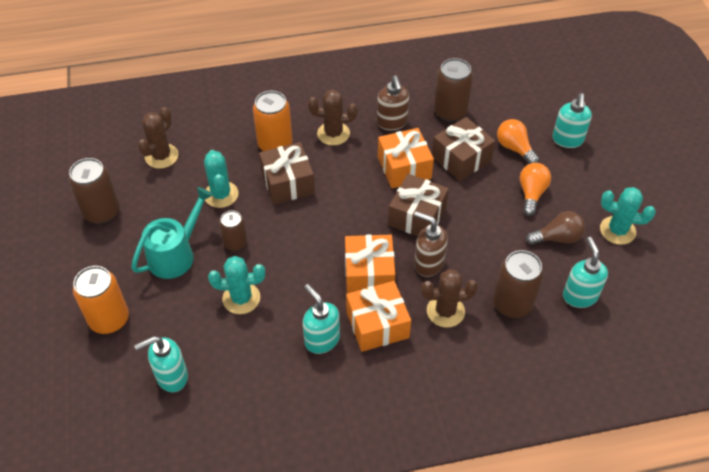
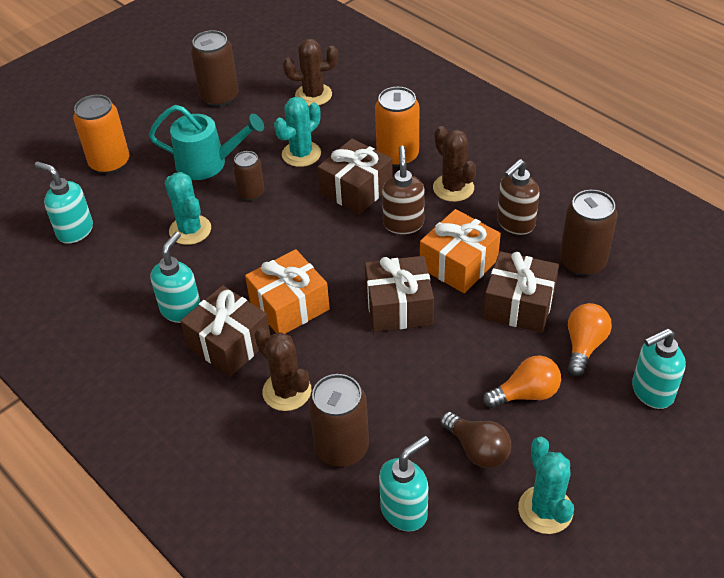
camera: 60 degrees right, 5 degrees down
orange gift [346,281,411,352] -> brown gift [180,285,271,377]
brown soap dispenser [414,211,448,277] -> brown soap dispenser moved to [382,146,425,234]

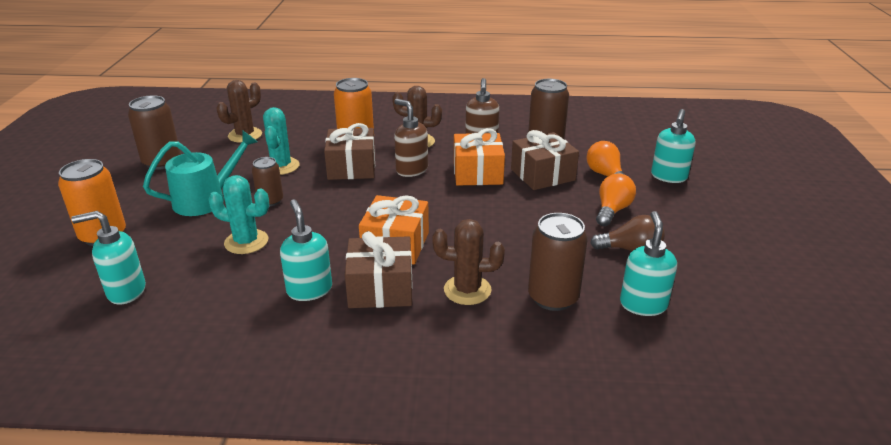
camera: 45 degrees left, 15 degrees down
brown gift [365,256,434,332] -> none
turquoise cactus [518,437,574,534] -> none

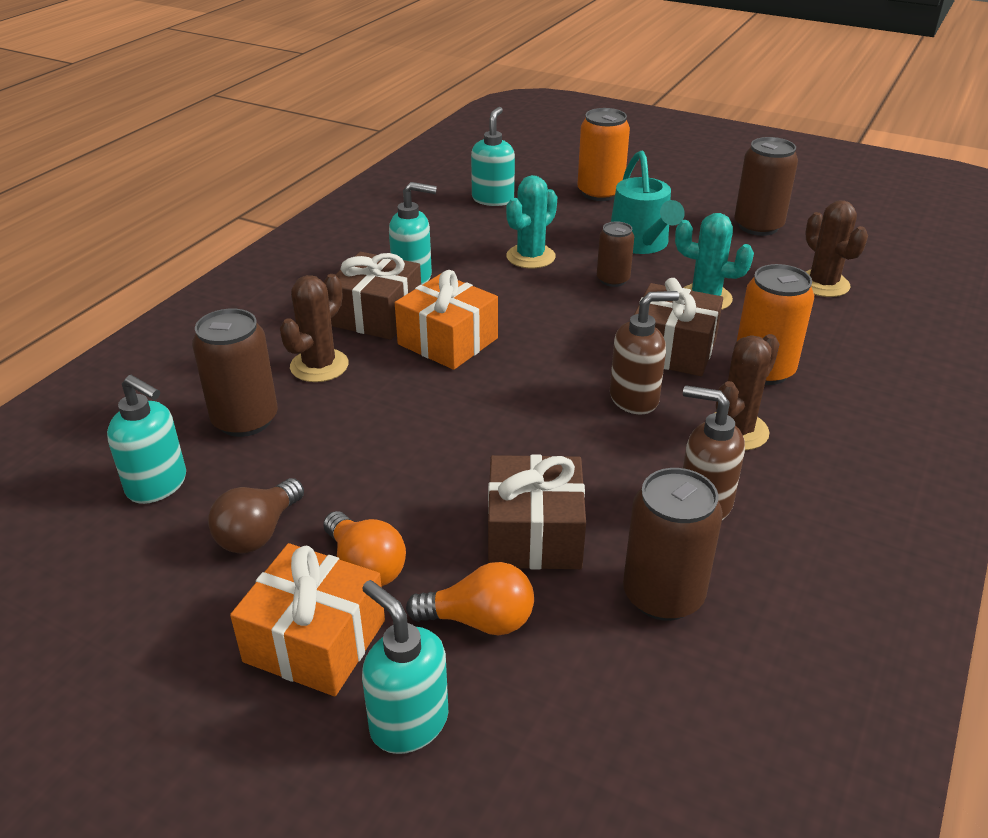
camera: 115 degrees right, 5 degrees up
orange gift [454,128,505,185] -> orange gift moved to [230,543,385,696]

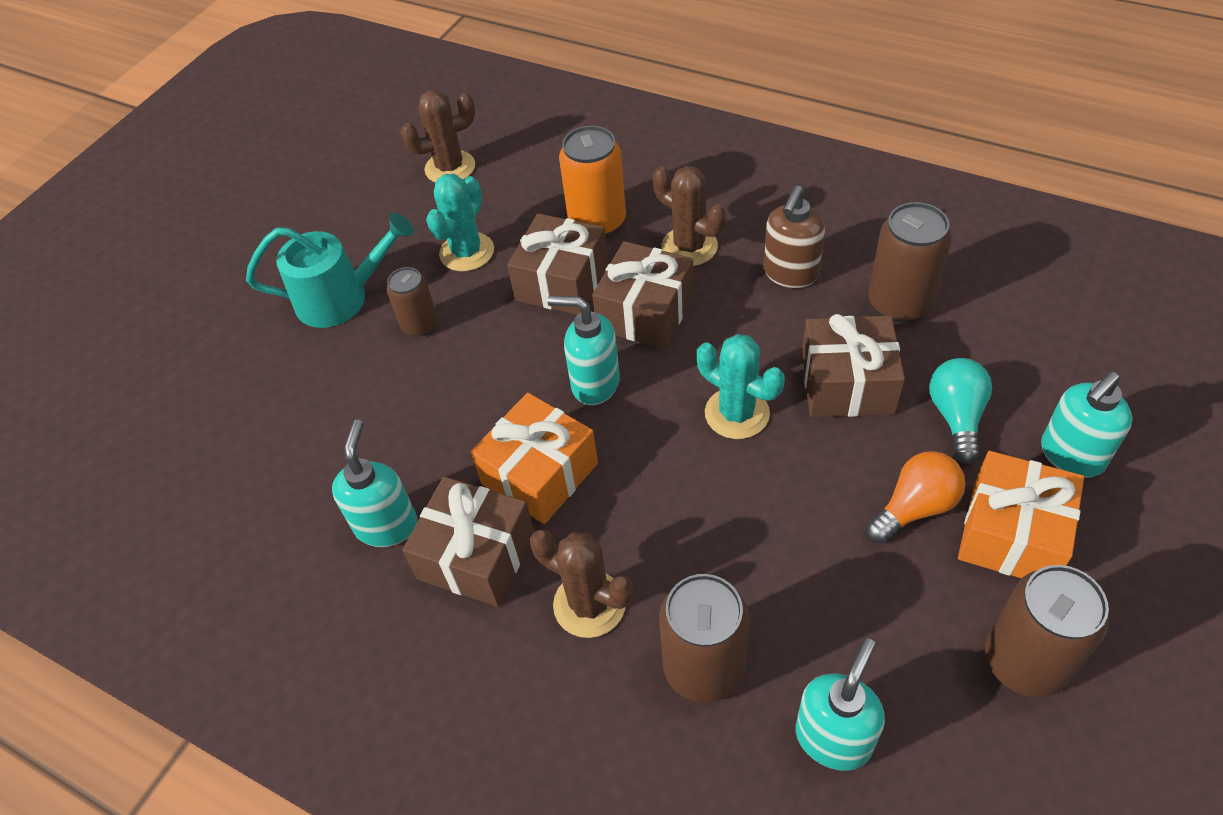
camera: 85 degrees left, 15 degrees up
brown light bulb [208,478,304,554] -> none
orange light bulb [406,562,534,635] -> turquoise light bulb [929,358,992,464]
turquoise soap dispenser [471,107,515,206] -> turquoise soap dispenser moved to [547,296,620,405]
turquoise cactus [506,175,557,268] -> turquoise cactus moved to [697,334,785,439]
orange can [577,108,630,201] -> none
brown soap dispenser [610,291,679,415] -> brown gift [592,241,694,349]
brown can [735,137,798,236] -> brown can moved to [985,565,1109,697]

